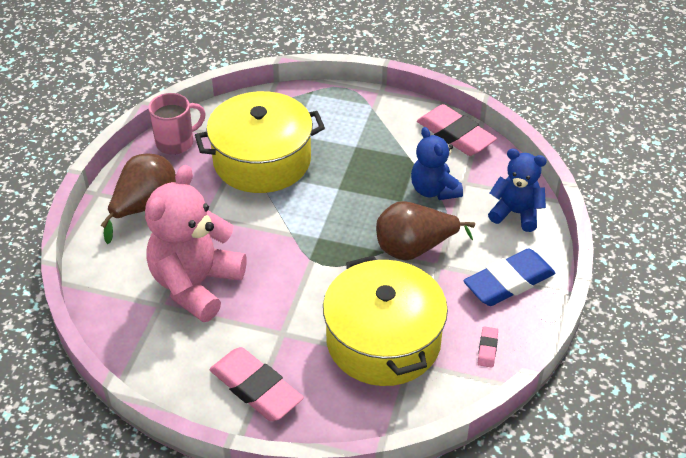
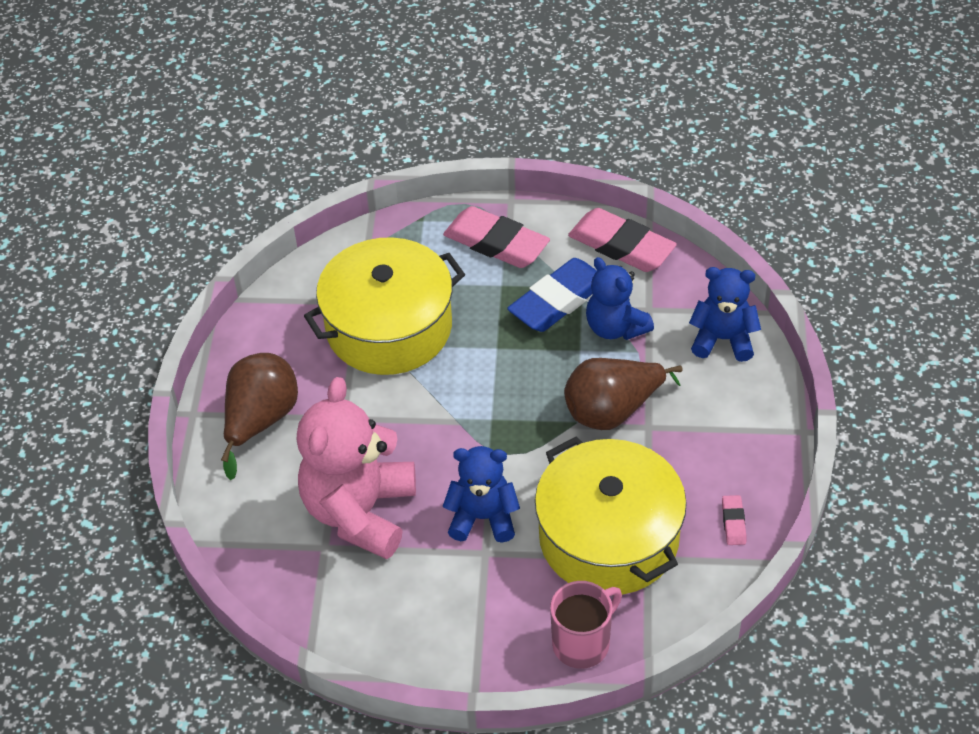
camera: 10 degrees left, 5 degrees up
pink mug [148,93,206,155] -> pink mug moved to [550,581,622,669]
pink eraser [209,347,304,421] -> pink eraser moved to [443,206,550,268]
blue eraser [463,248,555,306] -> blue eraser moved to [507,258,597,332]
none -> blue teddy bear [442,446,520,543]

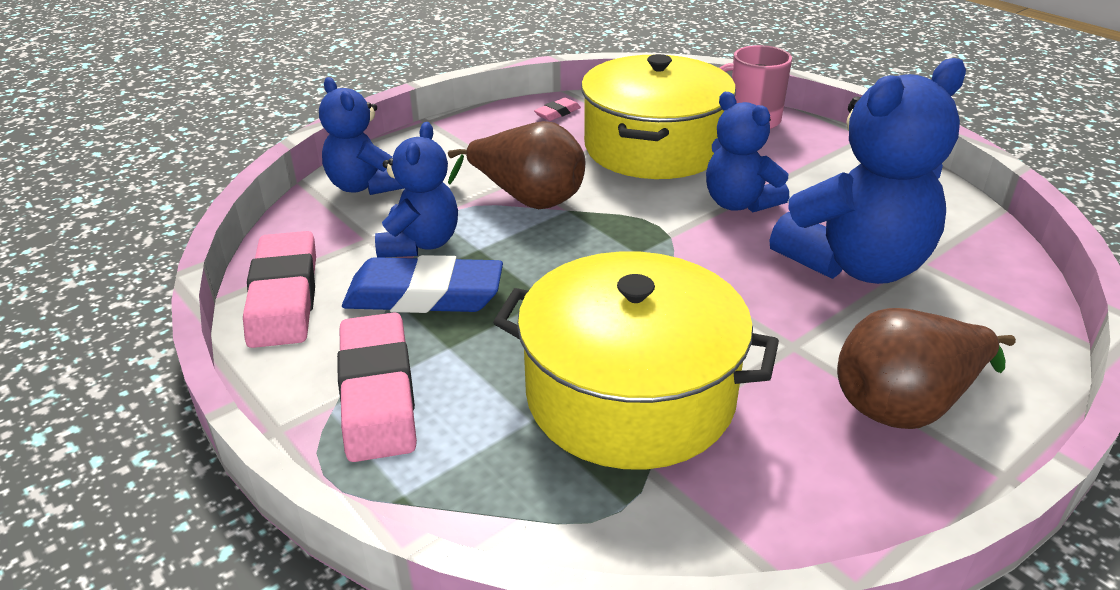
camera: 135 degrees left, 15 degrees down
pink teddy bear [297,377,416,559] -> blue teddy bear [769,58,966,284]

